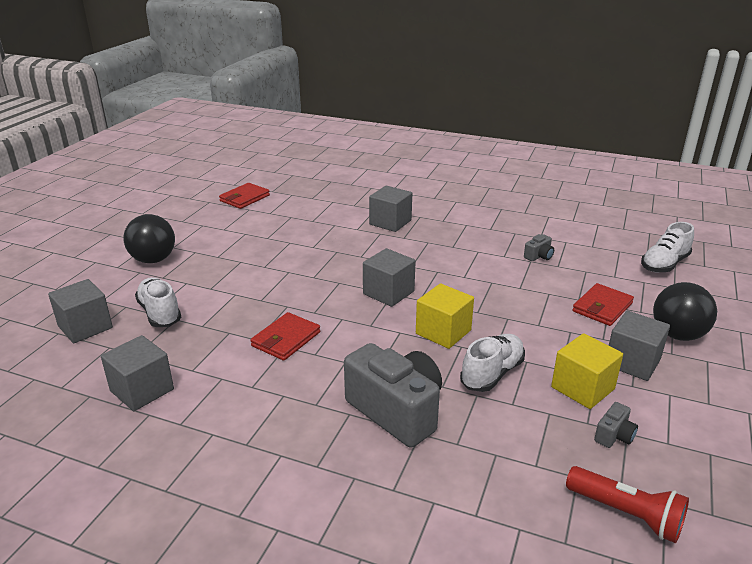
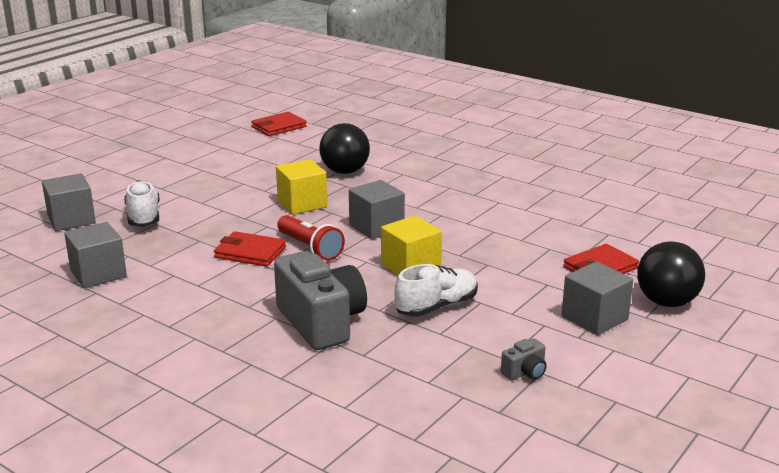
camera: 15 degrees right, 5 degrees down
black ball [124,214,175,263] -> black ball moved to [319,123,370,174]
red wallet [250,312,320,361] -> red wallet turned 60 degrees clockwise [214,231,286,267]
grey cube [369,186,412,232] -> none
grey camera [524,234,554,261] -> none
yellow cube [551,333,623,409] -> yellow cube moved to [276,159,327,214]
red flashlight [566,466,689,543] -> red flashlight moved to [277,215,345,261]
white shoe [641,222,694,273] -> none

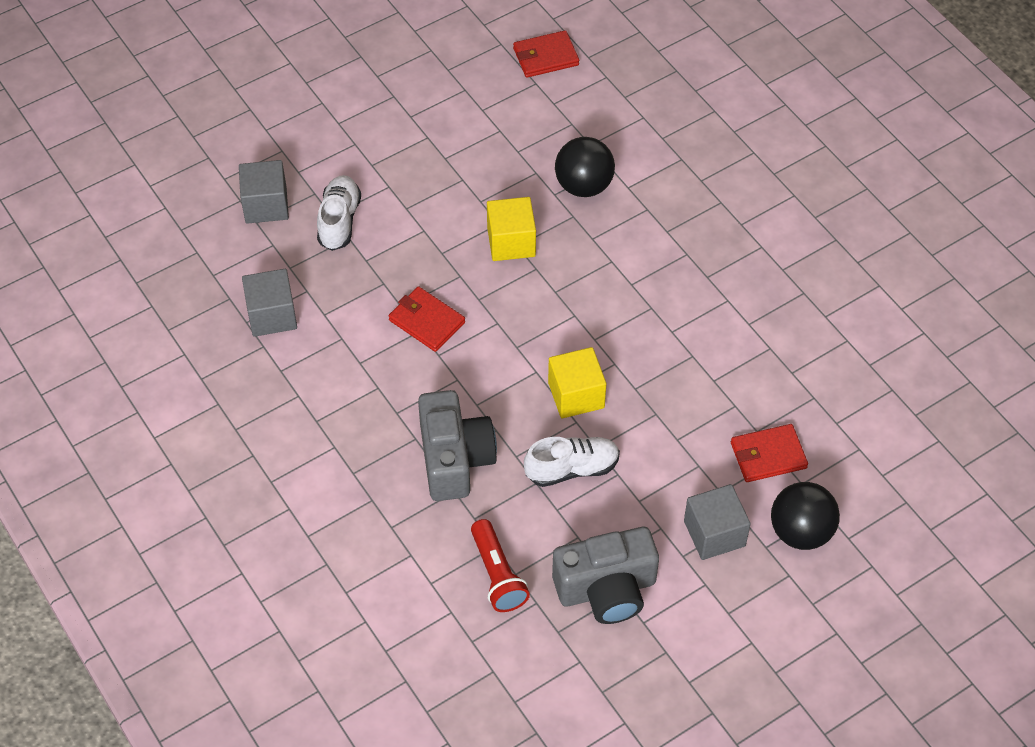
camera: 20 degrees right, 30 degrees up
red flashlight [277,215,345,261] -> red flashlight moved to [471,519,530,612]
grey cube [349,180,405,239] -> none
grey camera [501,339,547,380] -> grey camera [552,527,659,624], size x2.38

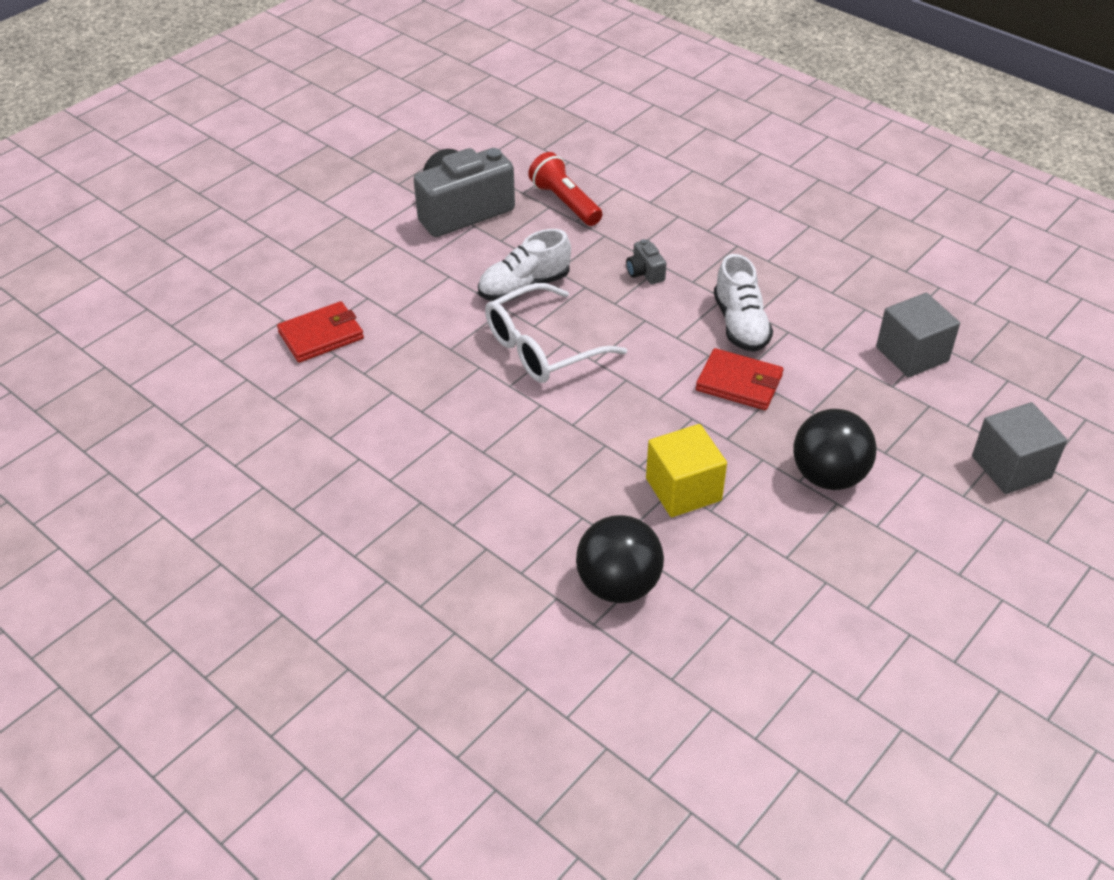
camera: 165 degrees right, 10 degrees down
white shoe [317,175,361,251] -> white shoe moved to [714,254,773,352]
grey camera [418,390,497,501] -> grey camera [626,239,666,284], size x0.42
red wallet [513,30,579,78] -> none
yellow cube [548,347,606,419] -> white glasses [485,283,627,383]
grey cube [684,484,751,560] -> none
black ball [771,482,840,550] -> black ball moved to [793,409,877,490]

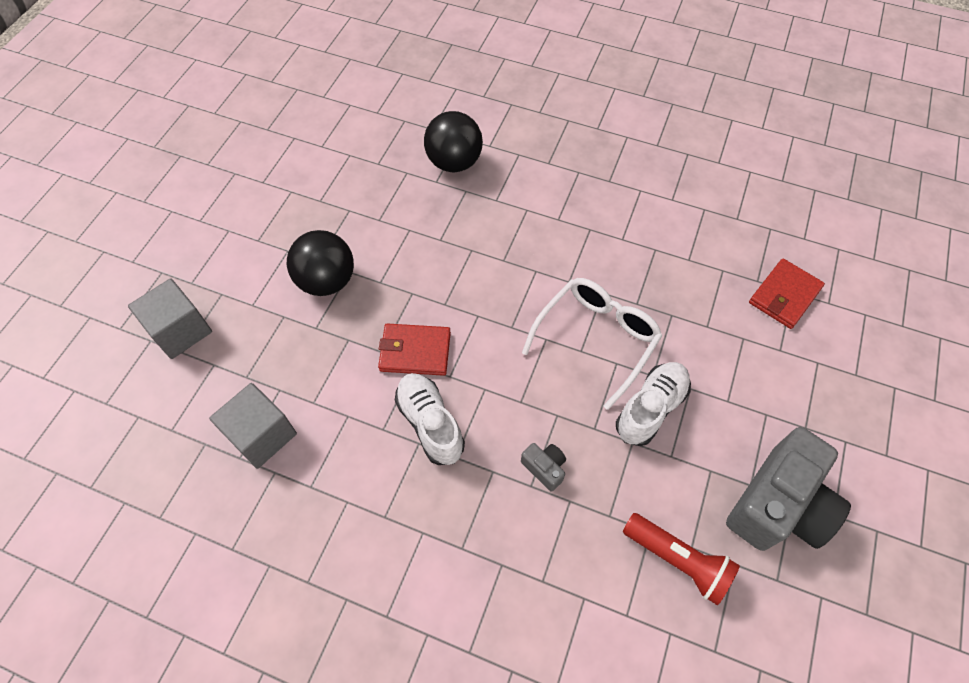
camera: 160 degrees right, 15 degrees up
yellow cube [646,424,727,517] -> none

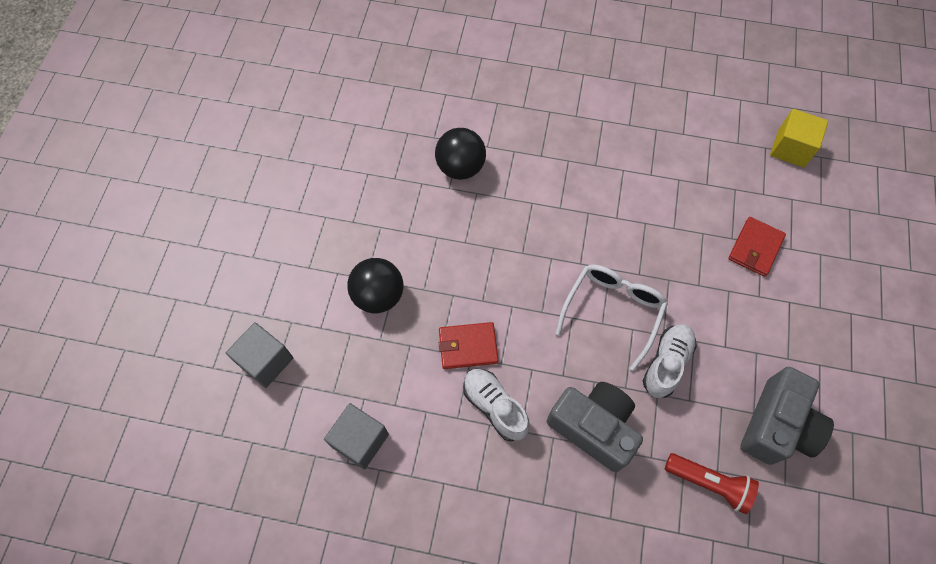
camera: 10 degrees left, 5 degrees up
grey camera [521,443,566,492] -> grey camera [547,382,643,472], size x2.38
none -> yellow cube [770,109,828,168]

